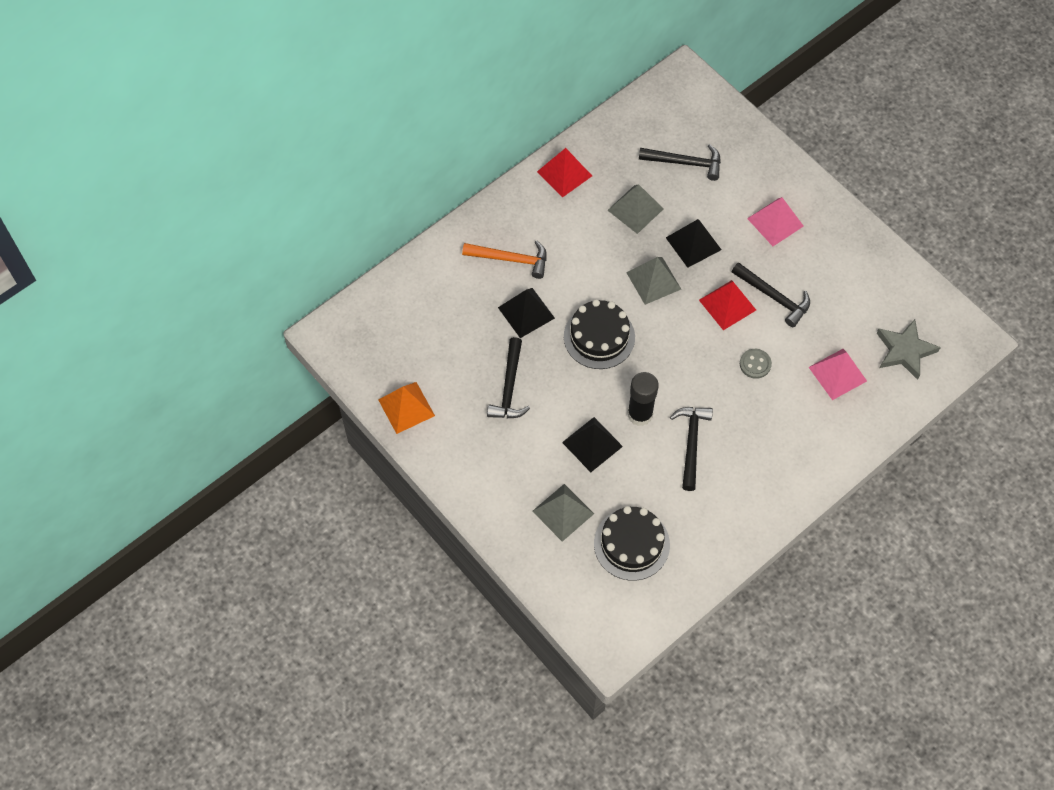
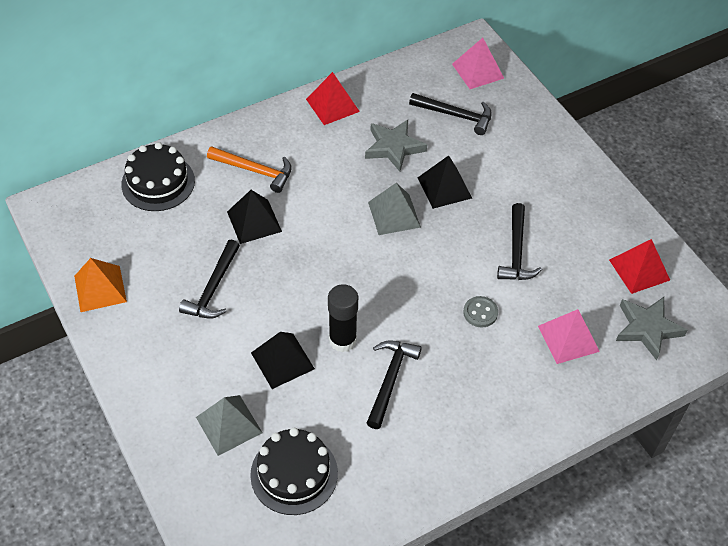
camera: 10 degrees right, 10 degrees down
black cake [564,299,635,369] -> black cake moved to [121,142,195,211]
grey pyramid [607,184,664,234] -> grey star [365,120,427,172]
red pyramid [699,280,756,330] -> red pyramid moved to [609,239,670,294]
black hammer [732,262,810,327] -> black hammer turned 45 degrees clockwise [497,203,542,280]
pink pyramid [747,197,804,246] -> pink pyramid moved to [452,38,504,89]

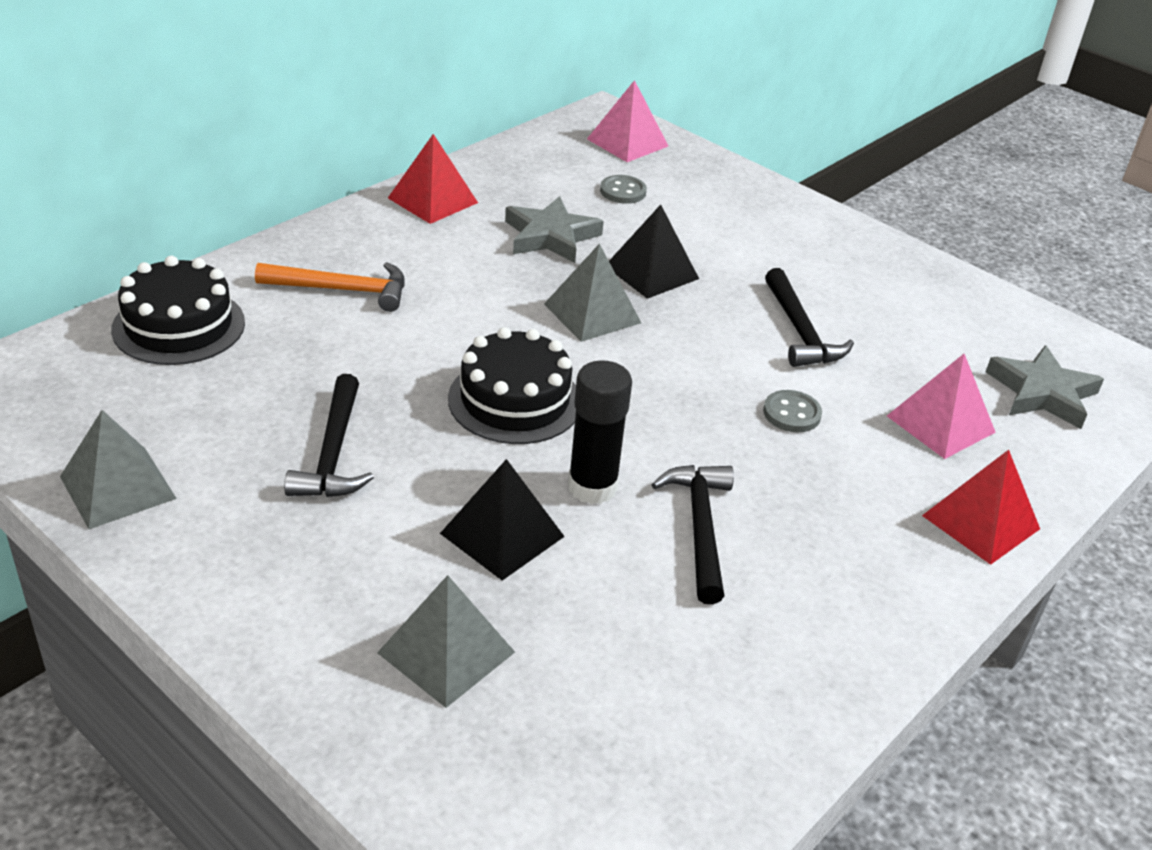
camera: 20 degrees left, 15 degrees down
orange pyramid [74,258,127,312] -> grey pyramid [60,410,177,529]
black pyramid [227,190,282,244] -> none
black cake [250,428,338,515] -> black cake moved to [448,327,576,444]
black hammer [409,93,492,135] -> grey button [600,175,647,204]
red pyramid [609,239,670,294] -> red pyramid moved to [922,450,1040,565]

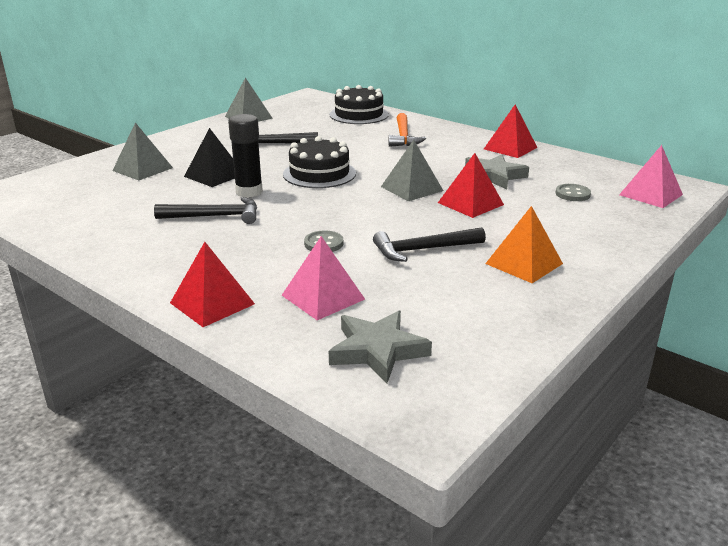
camera: 90 degrees right, 10 degrees down
black pyramid [609,204,699,299] -> red pyramid [438,153,504,218]
none -> orange pyramid [485,206,563,283]

